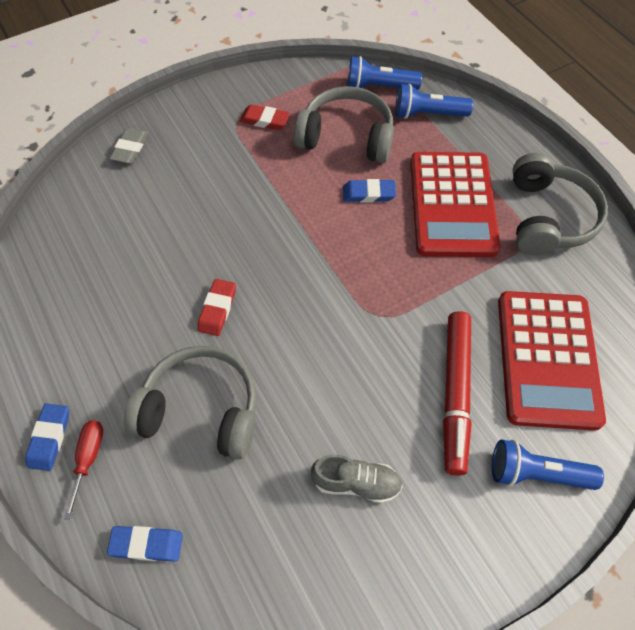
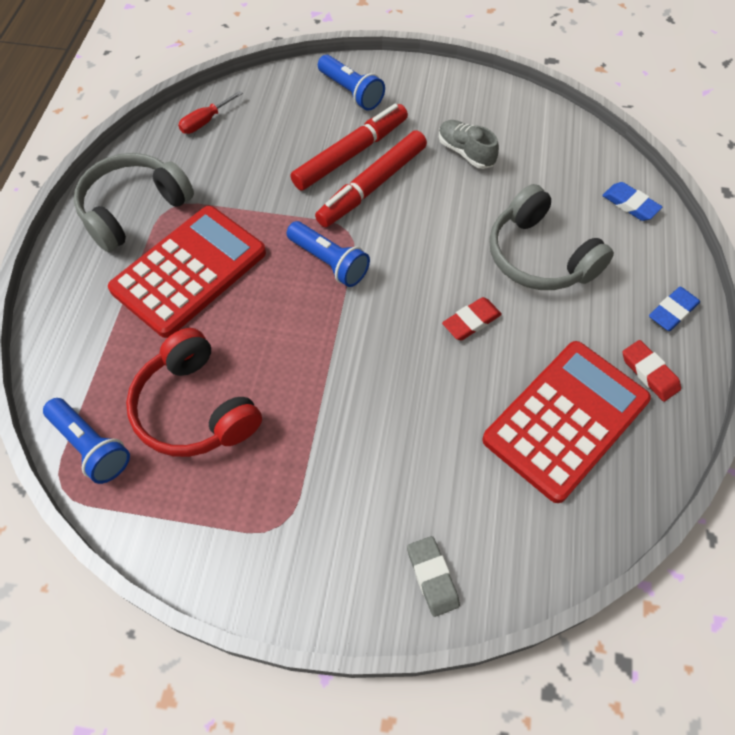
camera: 140 degrees left, 0 degrees up
red screwdriver [64,420,103,520] -> red screwdriver moved to [178,91,243,134]
grey eraser [109,128,148,164] -> grey eraser turned 75 degrees counterclockwise [407,536,460,617]
red eraser [240,104,290,130] -> red eraser moved to [622,340,681,402]
grey headphones [294,86,394,163] -> red headphones [126,328,262,457]
blue eraser [343,179,396,203] -> none
blue flashlight [395,84,473,119] -> blue flashlight moved to [287,221,370,287]
red calculator [498,291,606,431] -> red calculator moved to [482,341,651,503]
none -> red marker [315,130,427,227]

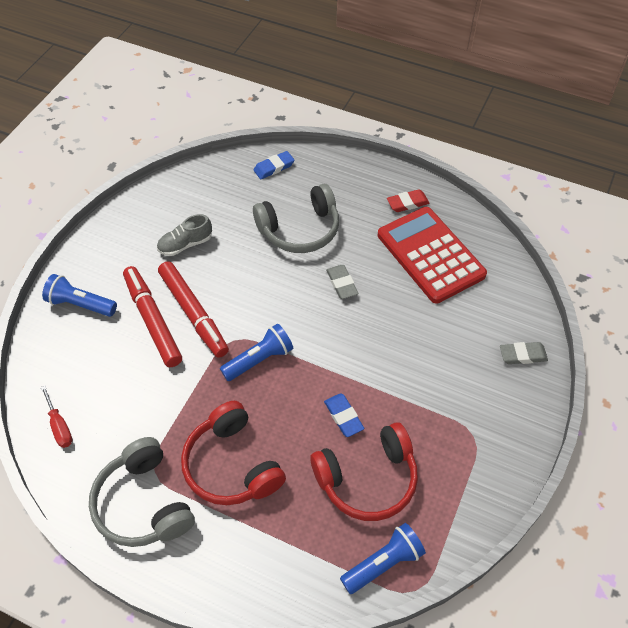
camera: 75 degrees left, 5 degrees down
red calculator [108,206,266,338] -> red headphones [181,401,286,505]
blue flashlight [318,55,385,111] -> blue flashlight turned 135 degrees counterclockwise [42,274,117,317]
red eraser [442,297,502,340] -> grey eraser [326,265,359,299]
blue eraser [649,287,700,331] -> blue eraser moved to [324,393,364,437]

